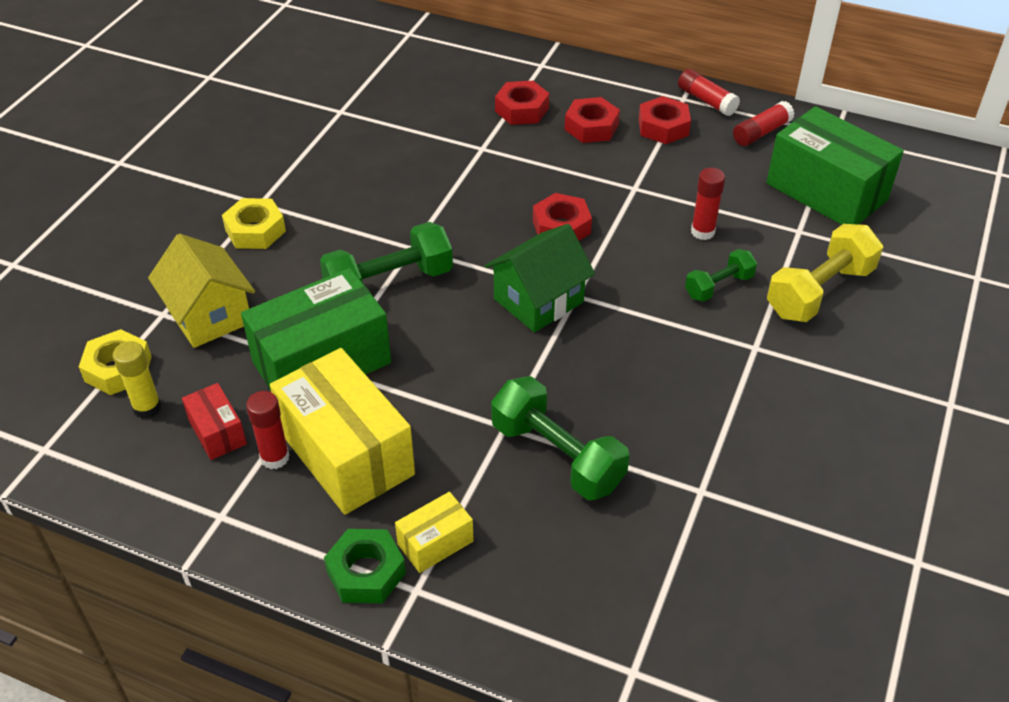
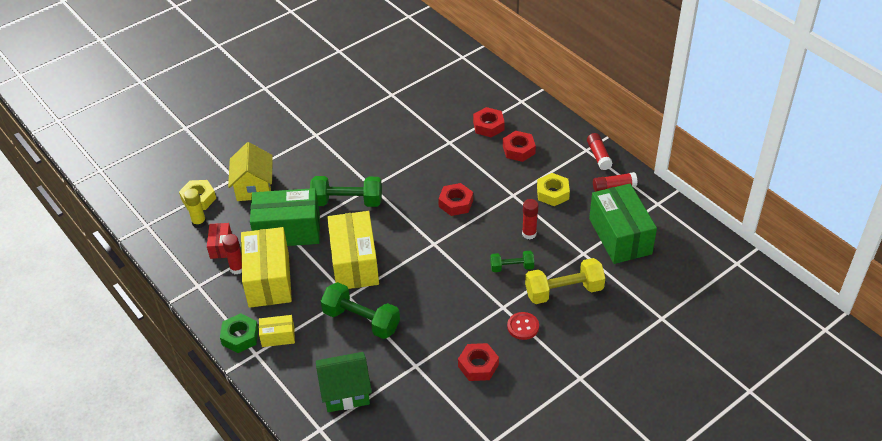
camera: 30 degrees right, 0 degrees up
yellow nut [222,198,286,249] -> yellow nut moved to [537,173,570,206]
green house [485,224,595,332] -> green house moved to [316,352,372,412]
green dumbbell [491,376,630,500] -> green dumbbell turned 45 degrees counterclockwise [321,282,400,339]
red nut [638,96,691,144] -> red nut moved to [458,343,499,381]
none -> yellow box [327,211,379,289]
none -> red button [507,312,539,340]

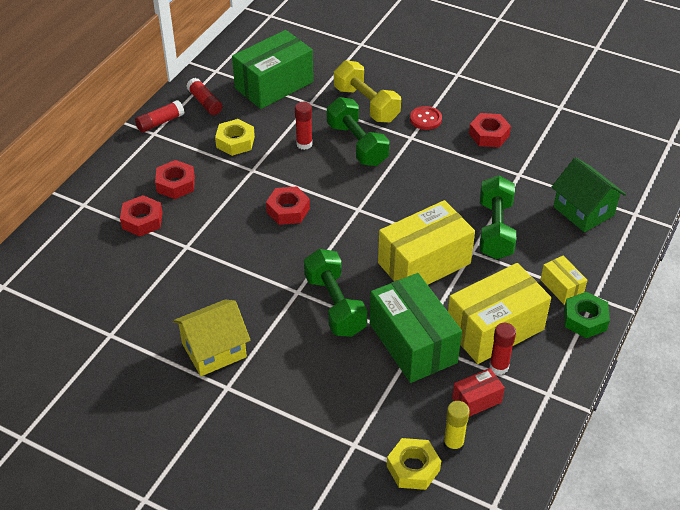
camera: 115 degrees left, 0 degrees up
yellow house [228,142,273,201] -> yellow house moved to [173,300,251,376]
green dumbbell [490,251,534,272] -> green dumbbell [327,97,389,166], size x1.73

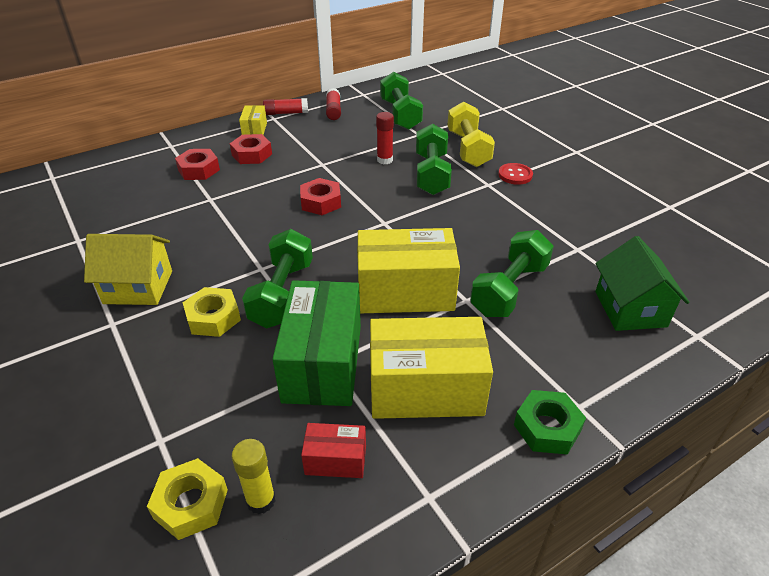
camera: 30 degrees right, 5 degrees down
yellow nut [215,119,255,156] -> yellow nut moved to [182,287,241,337]
green box [232,30,313,109] -> green dumbbell [380,72,423,130]
red nut [469,113,511,147] -> none
red glue stick [489,323,516,375] -> none
yellow box [540,256,587,305] -> yellow box moved to [239,105,267,135]

